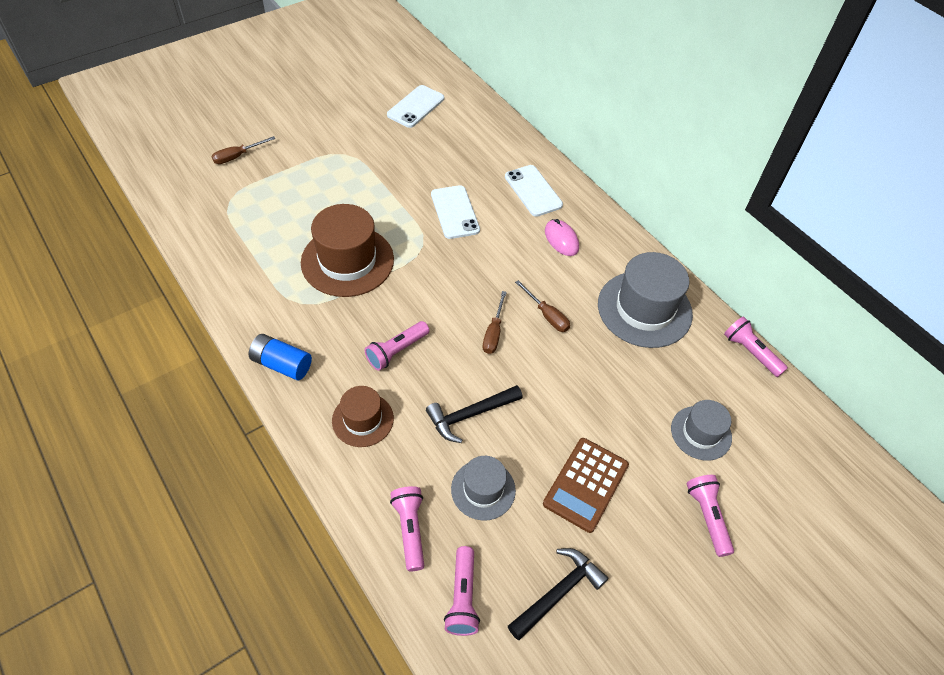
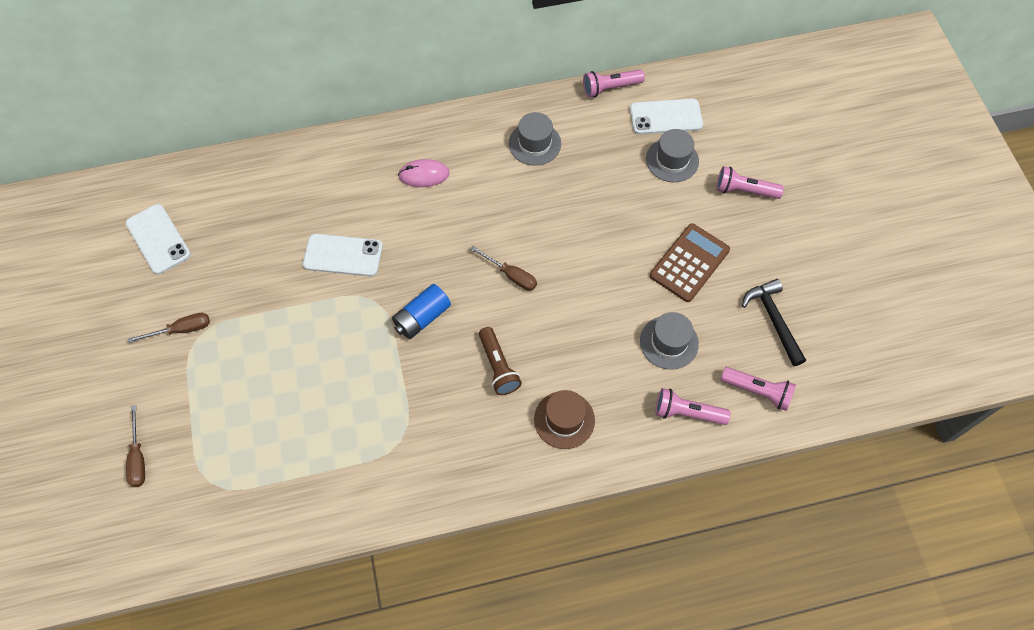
camera: 65 degrees left, 10 degrees up
blue battery [249,334,312,380] -> blue battery moved to [392,284,451,339]
brown hat [301,204,394,297] -> none
pink flashlight [365,321,429,371] -> brown flashlight [479,327,522,395]
black hammer [426,385,523,443] -> none
white phone [505,165,563,217] -> white phone moved to [630,99,703,135]
brown screwdriver [515,280,570,332] -> brown screwdriver moved to [128,313,210,343]
brown calculator [543,438,629,533] -> brown calculator turned 105 degrees counterclockwise [650,223,730,302]
grey hat [598,252,693,348] -> grey hat [509,112,561,166], size x0.57

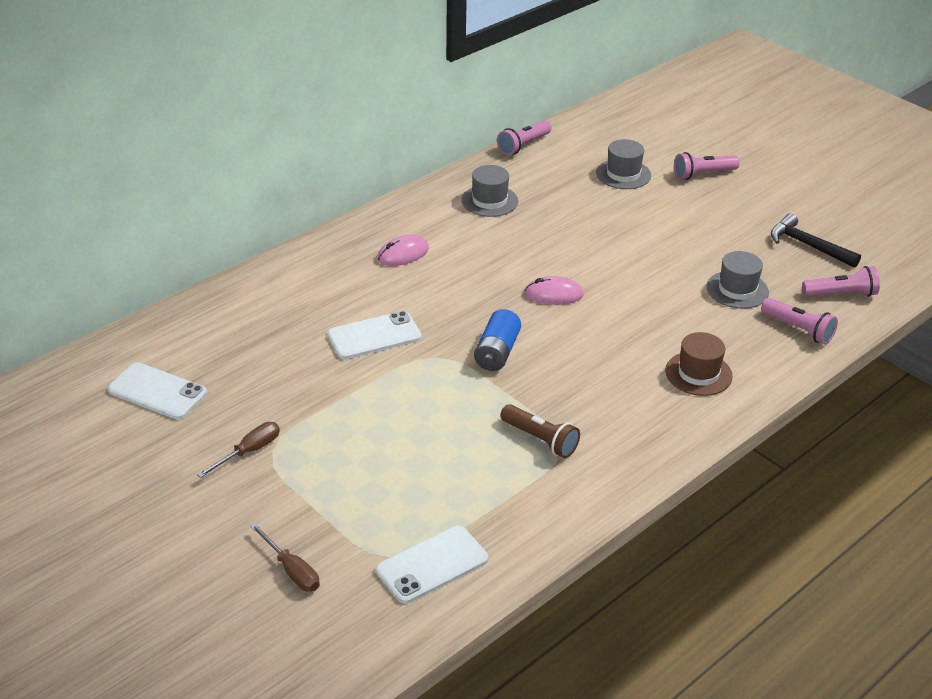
camera: 30 degrees left, 25 degrees down
brown screwdriver [470,246,537,291] -> pink mouse [524,276,584,305]
brown flashlight [479,327,522,395] -> brown flashlight moved to [500,404,580,458]
white phone [630,99,703,135] -> white phone moved to [376,526,488,604]
brown calculator [650,223,730,302] -> none
pink flashlight [656,388,731,425] -> pink flashlight turned 120 degrees counterclockwise [761,298,838,344]

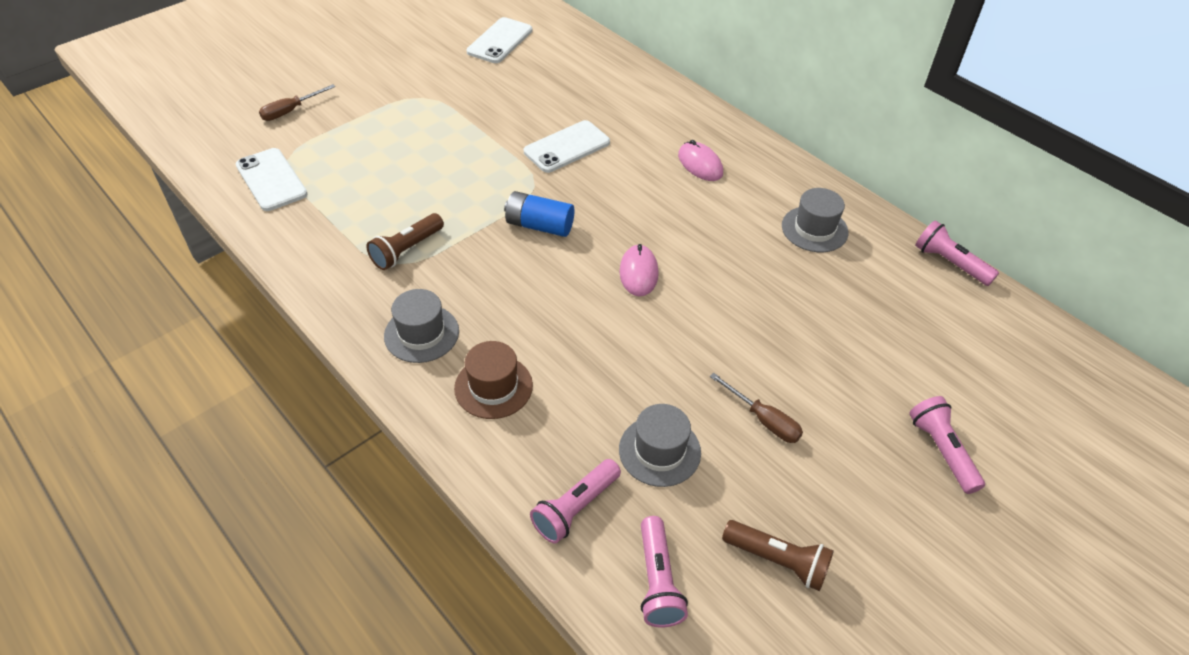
camera: 90 degrees right, 10 degrees up
brown screwdriver [197,422,280,478] -> brown screwdriver moved to [710,373,803,443]
white phone [327,311,422,359] -> white phone turned 75 degrees clockwise [524,120,610,173]
grey hat [596,139,651,189] -> grey hat moved to [384,289,459,363]
black hammer [771,213,861,268] -> brown flashlight [722,520,834,591]

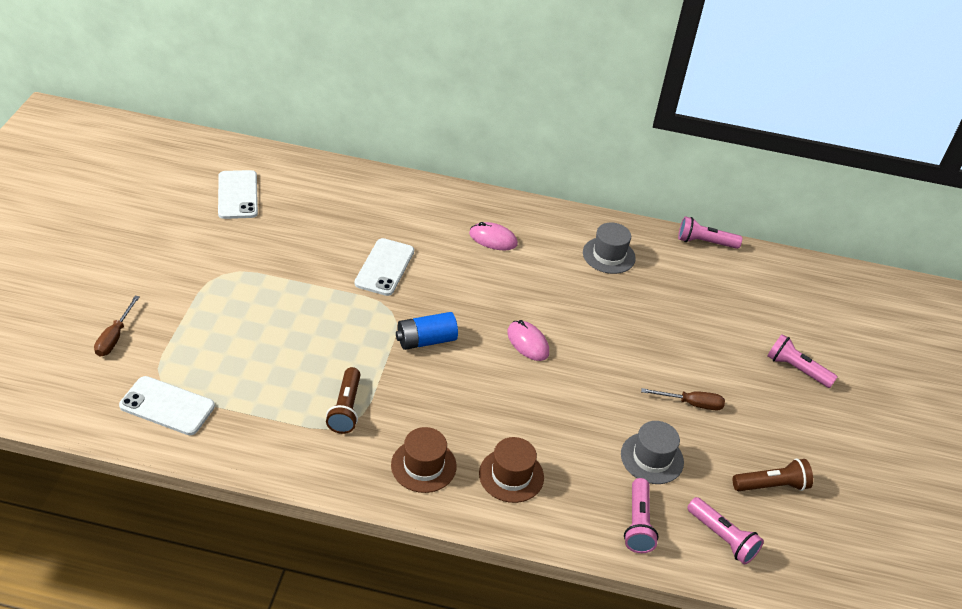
camera: 40 degrees left, 5 degrees down
grey hat [384,289,459,363] -> brown hat [391,427,457,493]

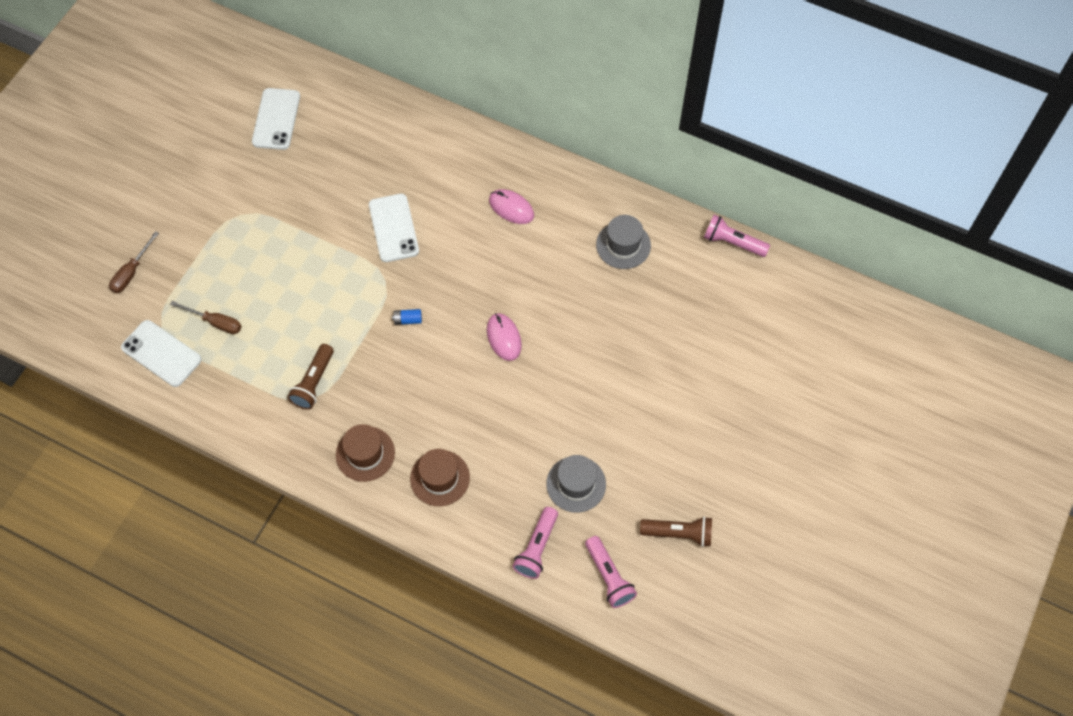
camera: 20 degrees right, 20 degrees up
white phone [354,238,414,296] -> white phone turned 45 degrees counterclockwise [369,194,419,262]
blue battery [396,312,458,350] -> blue battery [392,309,422,325], size x0.51
brown screwdriver [641,388,725,410] -> brown screwdriver moved to [170,301,242,334]
pink flashlight [767,334,837,388] -> none

